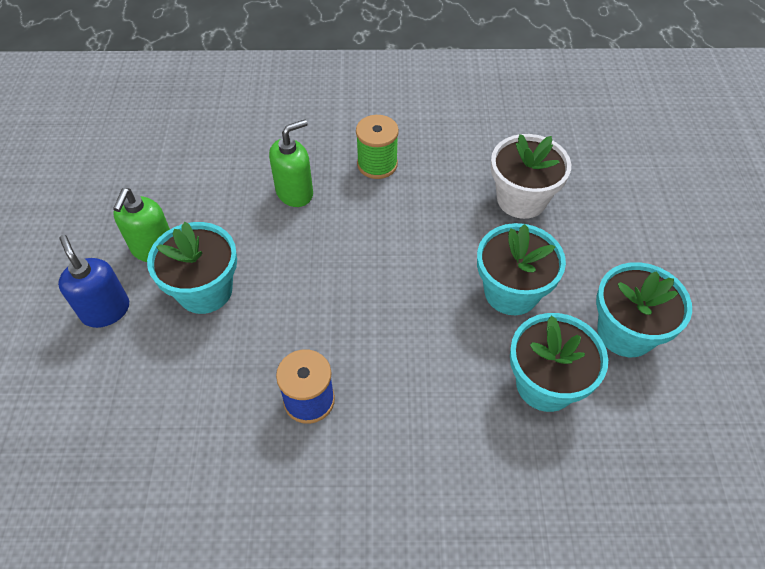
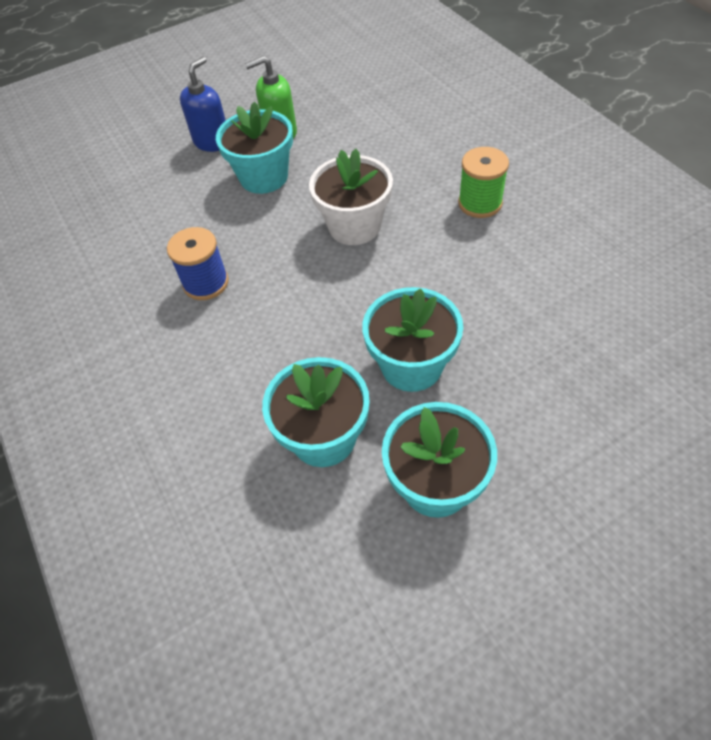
camera: 65 degrees right, 0 degrees up
green soap dispenser [269,120,313,207] -> none
white flower pot [491,134,571,219] -> white flower pot moved to [309,149,393,245]

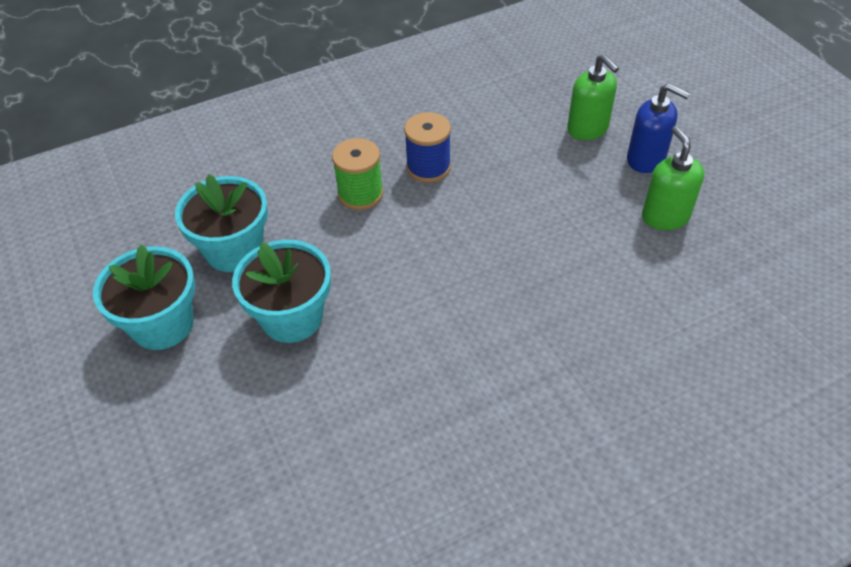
camera: 90 degrees right, 5 degrees down
turquoise flower pot [216,102,293,194] -> none
white flower pot [309,149,393,245] -> none
green spool [458,147,509,218] -> green spool moved to [332,138,383,210]
none -> green soap dispenser [567,54,619,140]

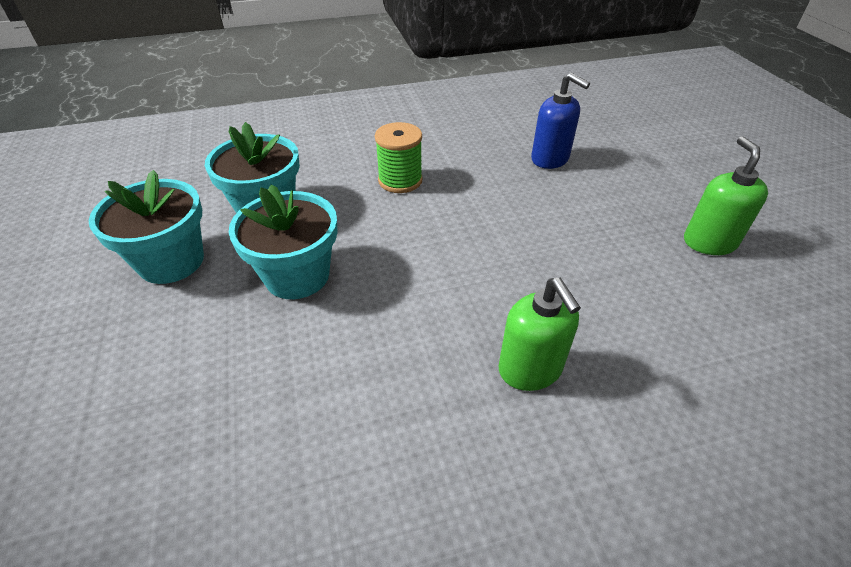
camera: 10 degrees right, 5 degrees down
blue spool [404,112,451,183] -> none
green soap dispenser [567,54,619,140] -> green soap dispenser moved to [499,278,581,391]
blue soap dispenser [627,83,690,173] -> blue soap dispenser moved to [531,73,590,169]

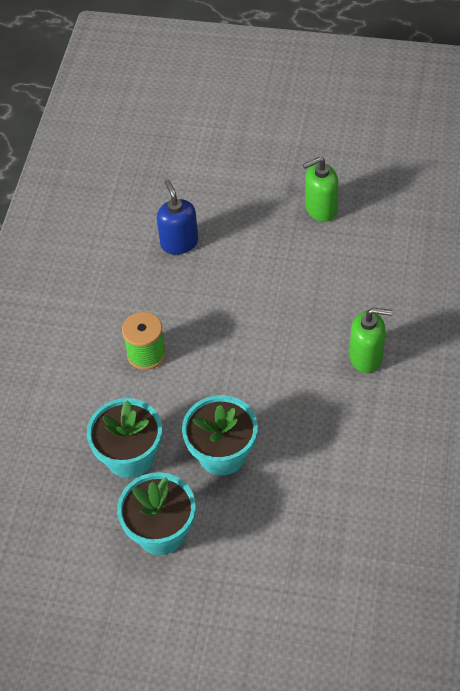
camera: 60 degrees left, 10 degrees up
blue soap dispenser [531,73,590,169] -> blue soap dispenser turned 90 degrees counterclockwise [157,179,198,255]
green soap dispenser [684,136,768,255] -> green soap dispenser turned 45 degrees counterclockwise [303,157,338,222]

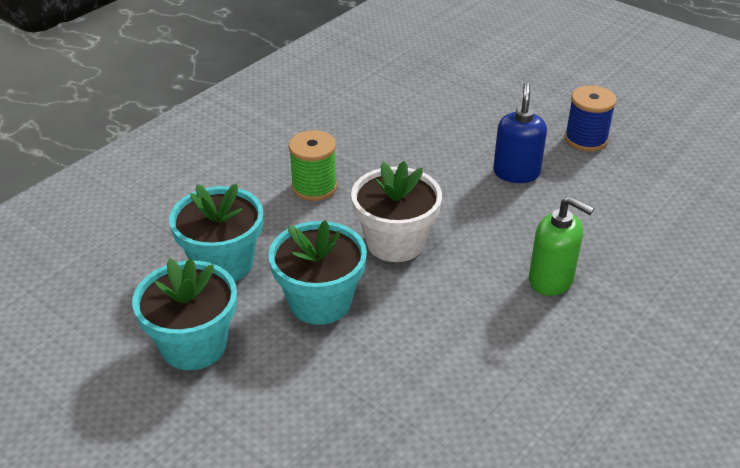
camera: 25 degrees right, 15 degrees down
blue soap dispenser [157,179,198,255] -> blue soap dispenser moved to [493,82,547,183]
green soap dispenser [303,157,338,222] -> blue spool [565,85,617,152]
none -> white flower pot [351,161,442,262]

